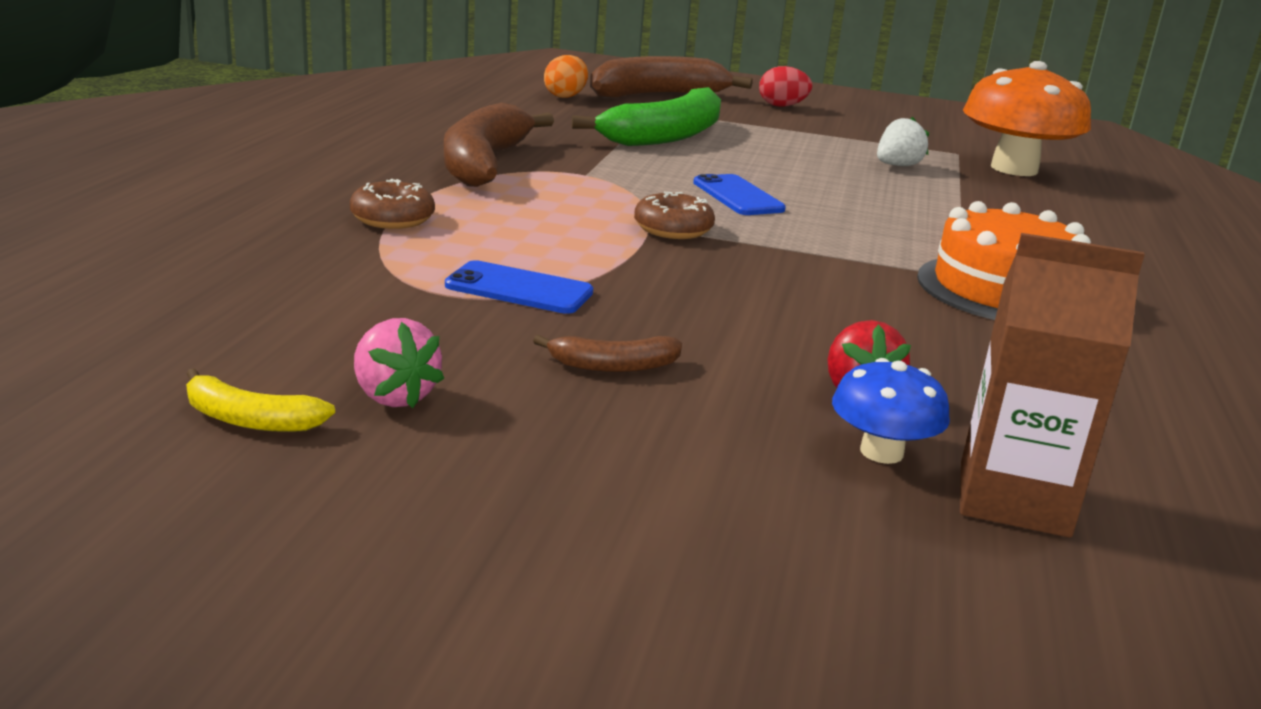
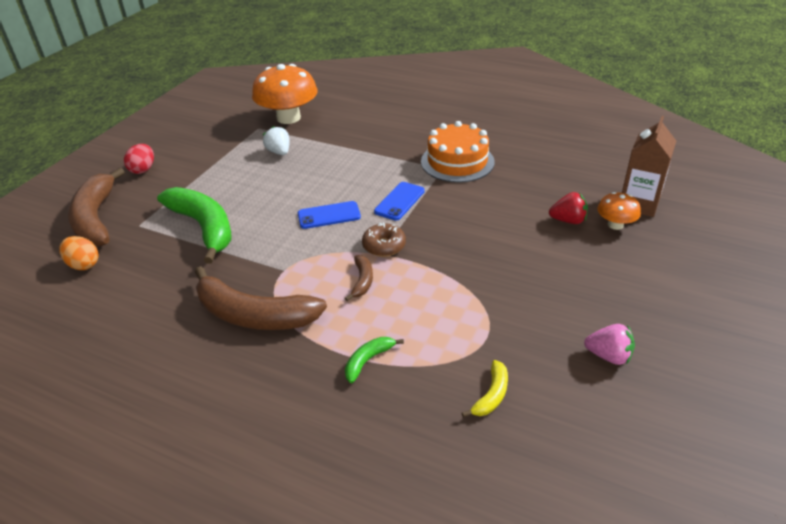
camera: 75 degrees left, 15 degrees up
yellow banana [186,368,335,432] -> yellow banana moved to [462,360,508,417]
brown donut [350,179,435,229] -> green banana [345,337,404,383]
pink strawberry [354,318,444,408] -> pink strawberry turned 45 degrees clockwise [584,324,635,365]
blue phone [445,260,593,314] -> blue phone moved to [374,182,425,221]
brown banana [533,335,682,373] -> brown banana moved to [345,255,373,301]
blue mushroom [832,358,950,464] -> orange mushroom [597,192,641,230]

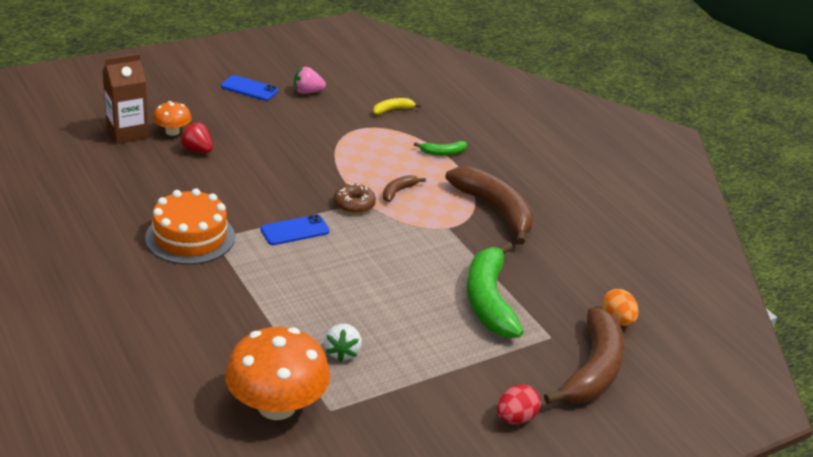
camera: 150 degrees left, 5 degrees down
blue phone [298,201,361,229] -> blue phone moved to [221,75,278,101]
pink strawberry [584,324,635,365] -> pink strawberry turned 60 degrees counterclockwise [294,67,326,94]

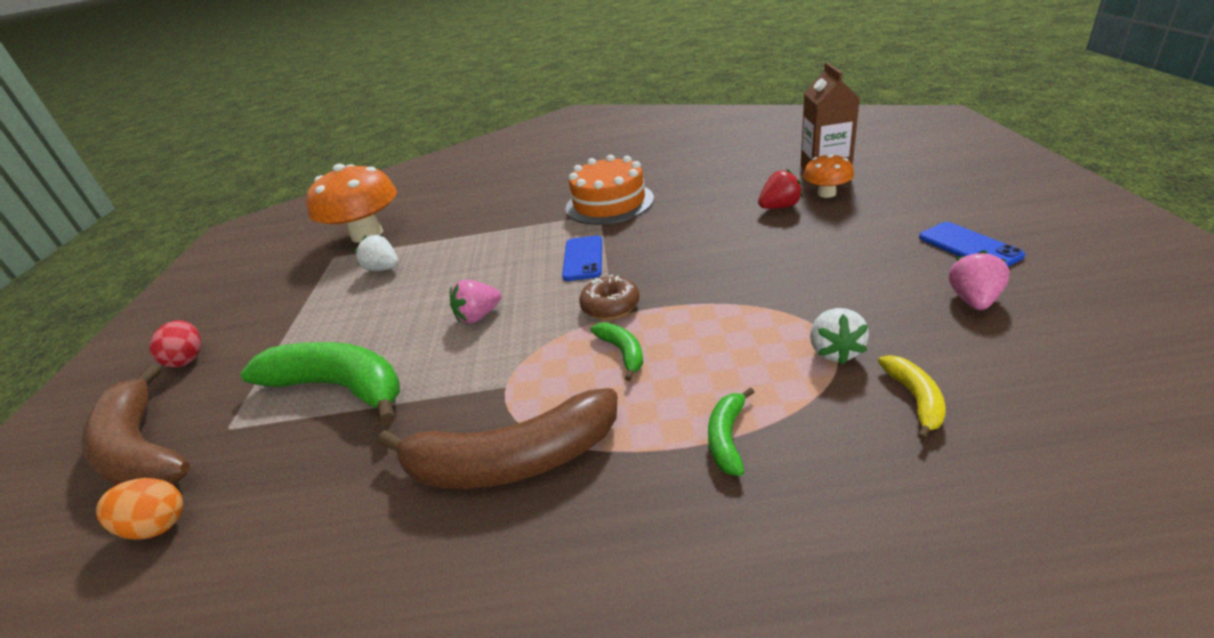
camera: 125 degrees right, 0 degrees up
blue phone [221,75,278,101] -> blue phone turned 75 degrees counterclockwise [919,222,1025,267]
brown banana [383,175,426,202] -> green banana [590,322,643,381]
none -> pink strawberry [450,279,501,324]
none -> white strawberry [810,308,869,365]

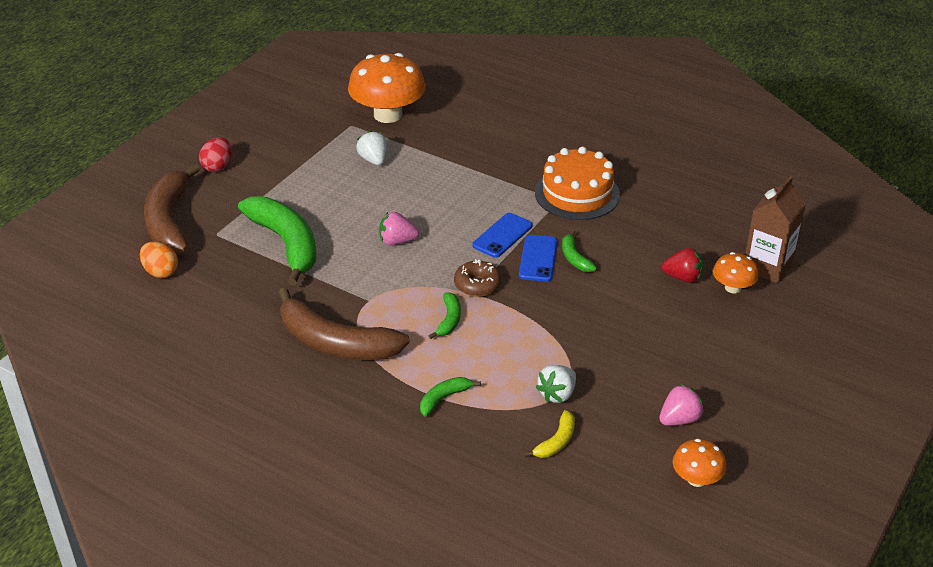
camera: 30 degrees right, 5 degrees up
blue phone [919,222,1025,267] -> blue phone moved to [519,235,558,282]
none -> green banana [562,230,597,272]
none -> orange mushroom [673,439,727,487]

